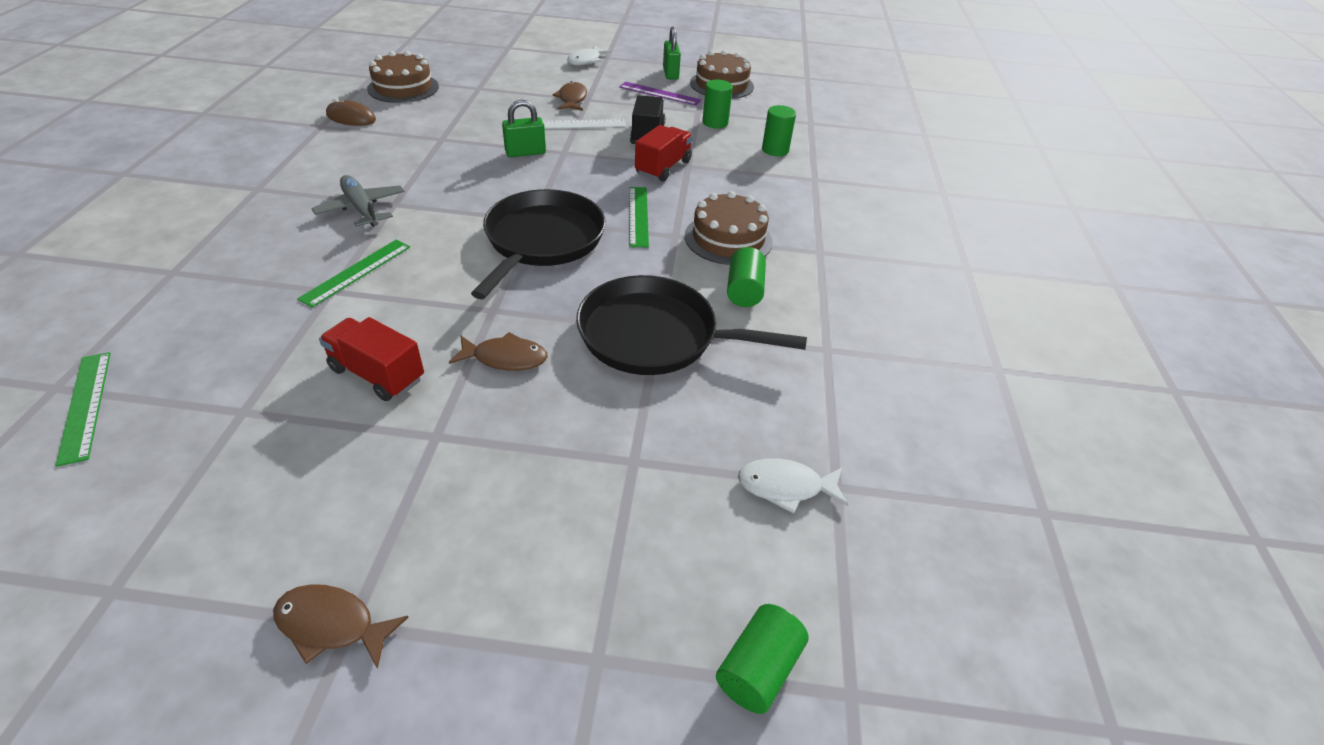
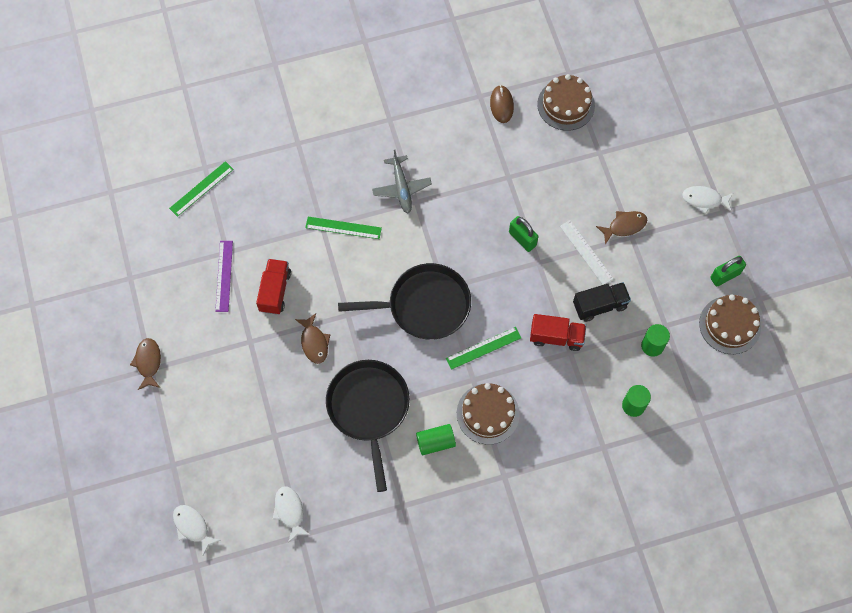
camera: 70 degrees right, 25 degrees up
grey plane [311,175,405,227] -> grey plane turned 135 degrees clockwise [372,150,432,213]
purple ruler [619,82,701,106] -> purple ruler moved to [215,241,233,312]
green cylinder [716,604,808,714] -> white fish [173,505,221,556]

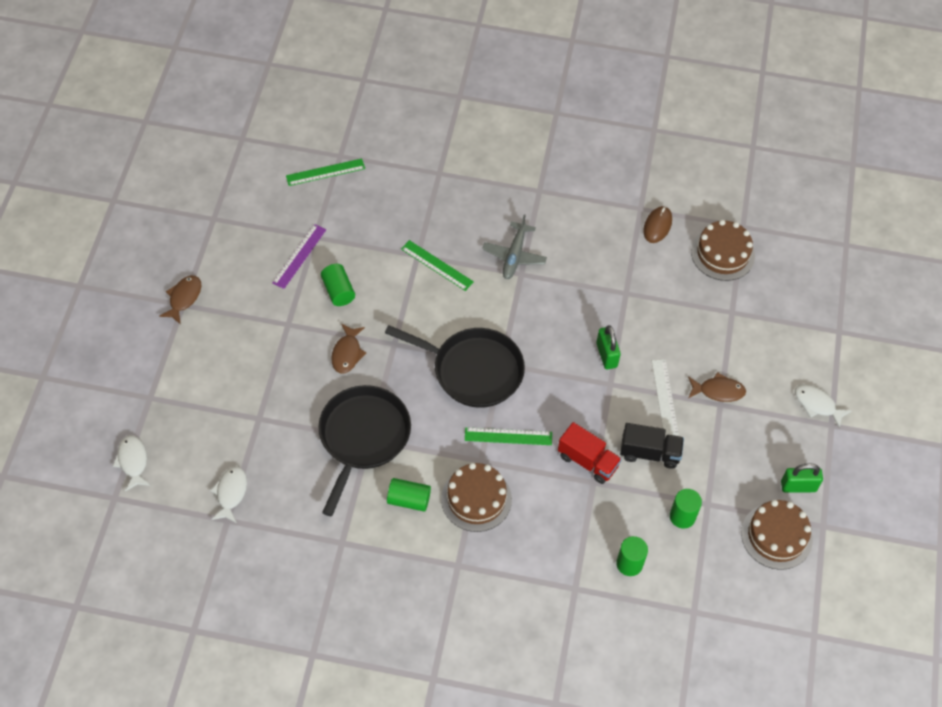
camera: 25 degrees right, 10 degrees down
red truck [256,259,291,315] -> green cylinder [321,264,355,306]

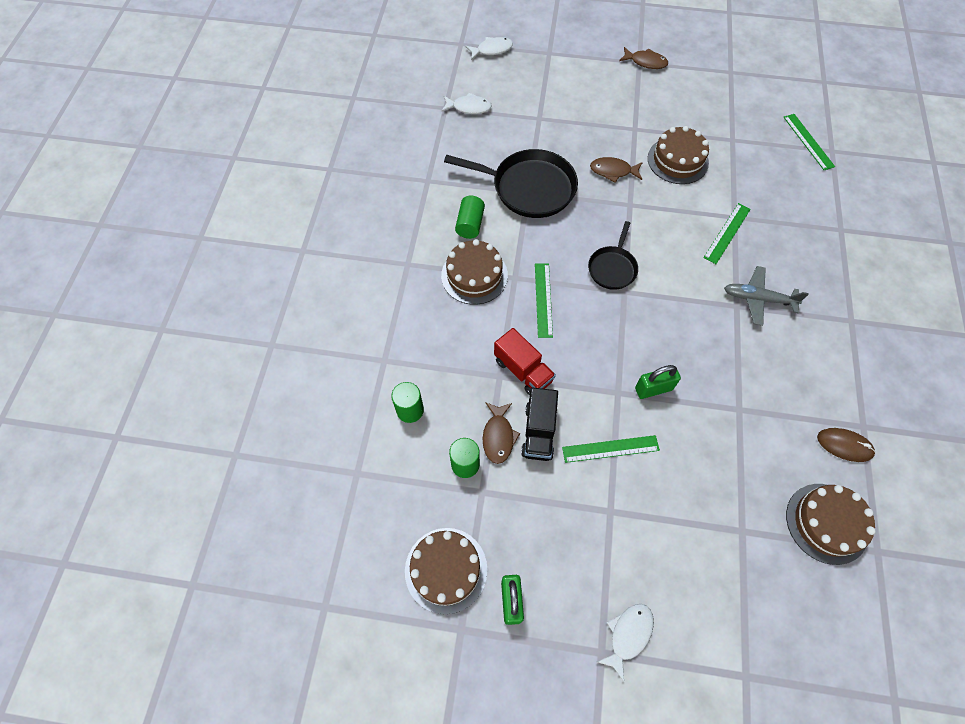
camera: 90 degrees right, 5 degrees up
purple ruler [272,224,326,289] -> none
green cylinder [321,264,355,306] -> brown cake [648,126,709,184]
black pan [385,325,525,408] -> black pan [588,221,638,290], size x0.56
red truck [558,422,622,484] -> red truck turned 75 degrees counterclockwise [494,328,556,396]
white ruler [652,360,679,436] -> green ruler [562,435,660,463]
brown fish [688,372,746,402] -> brown fish moved to [483,402,520,464]

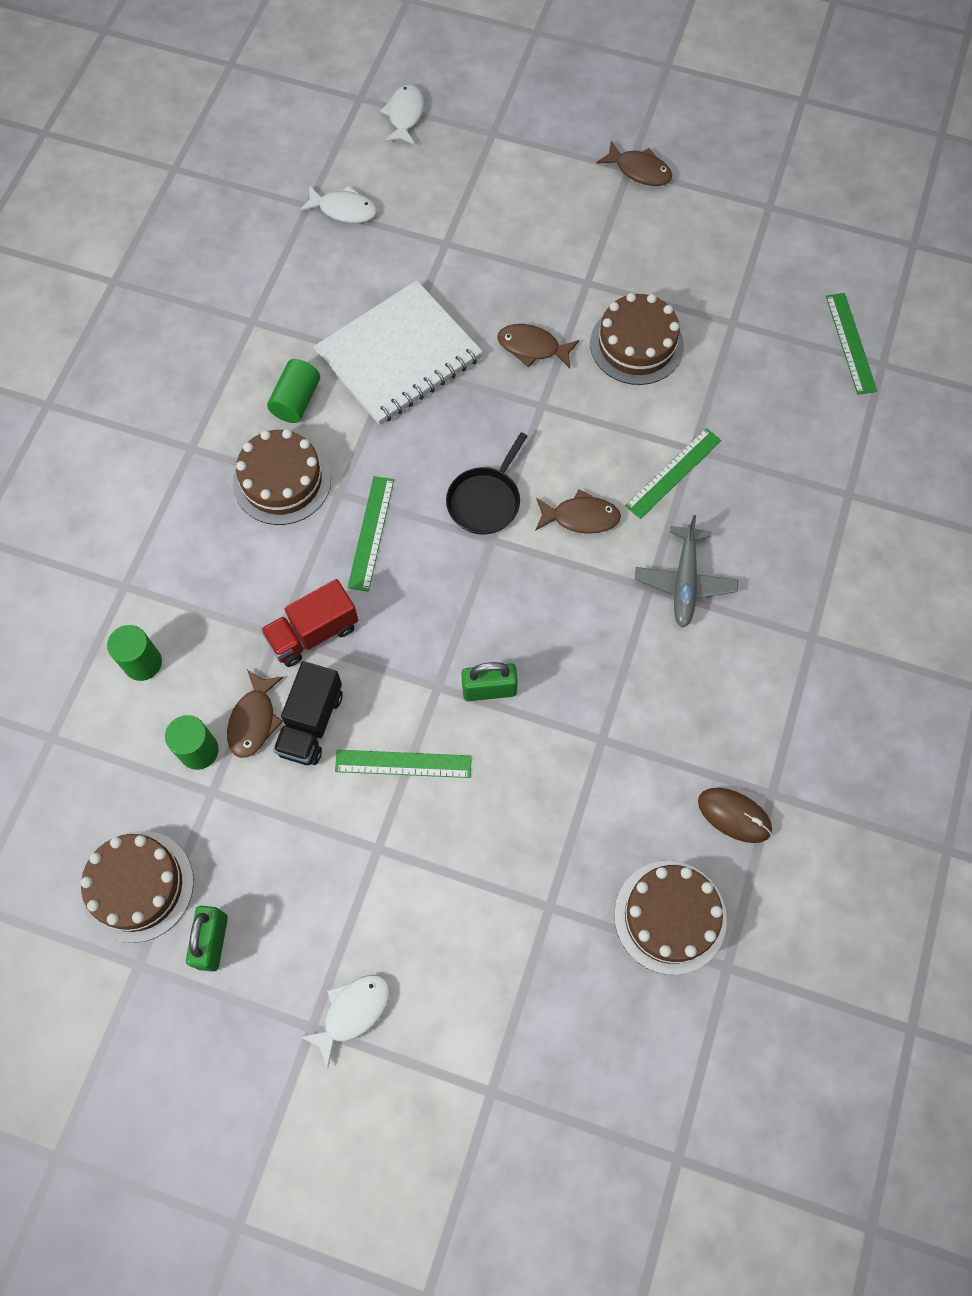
camera: 10 degrees right, 5 degrees up
black pan [444,149,578,218] -> white notebook [314,280,483,425]
white fish [465,37,513,60] -> white fish turned 75 degrees counterclockwise [380,84,424,145]
red truck [494,328,556,396] -> red truck turned 90 degrees clockwise [261,579,358,667]
grey plane [724,266,809,326] -> grey plane turned 105 degrees counterclockwise [635,515,738,628]
none -> brown fish [535,489,621,534]

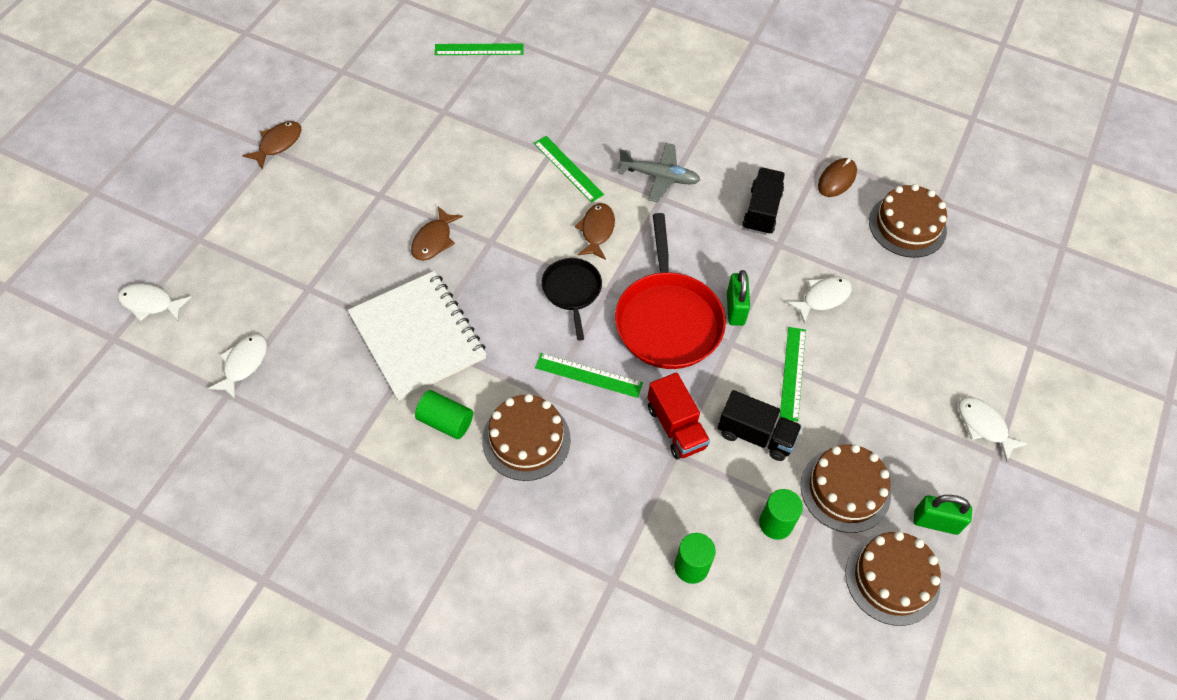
camera: 85 degrees left, 10 degrees down
brown fish [227,670,284,758] -> none
black pan [446,432,528,535] -> black pan turned 135 degrees counterclockwise [541,258,602,341]
brown cake [590,293,684,385] -> brown cake moved to [800,444,891,533]
none -> red pan [615,213,726,369]
none -> black truck [742,168,785,235]
none -> white fish [786,277,852,323]

